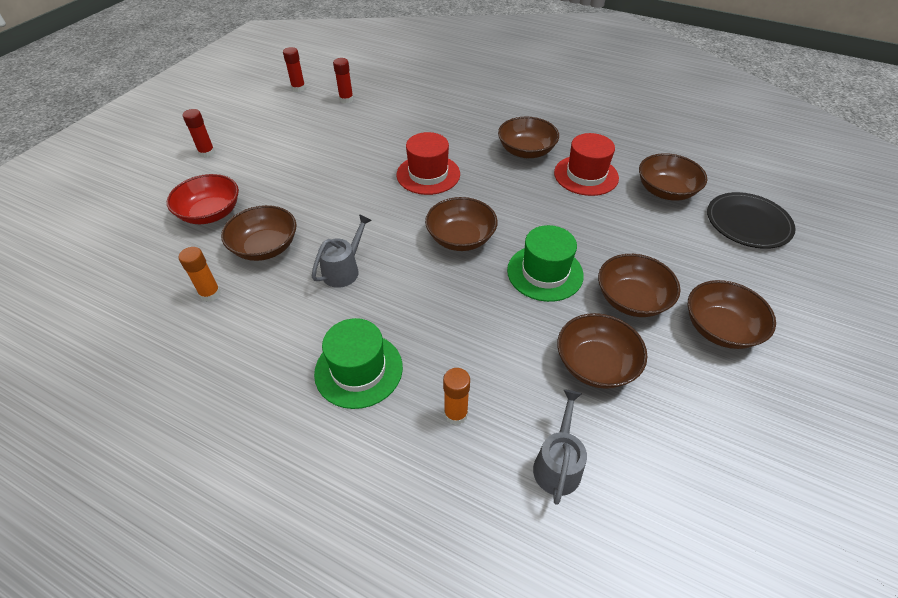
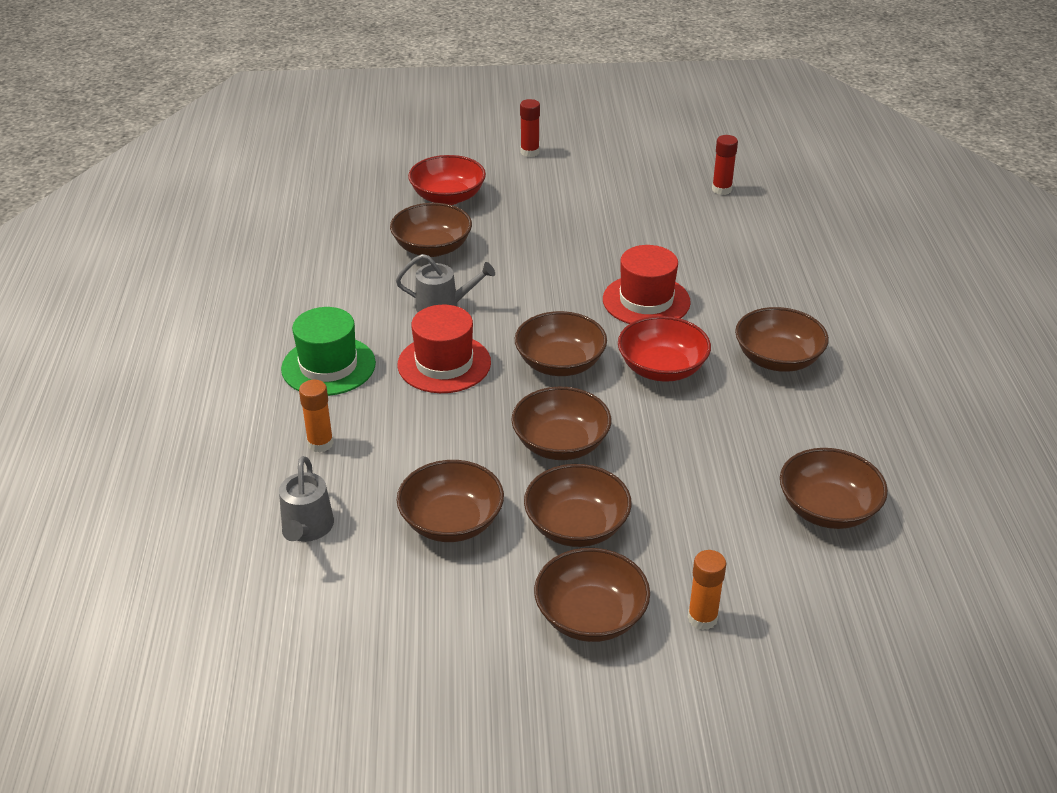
camera: 60 degrees right, 10 degrees down
orange glue stick [179,247,221,302] -> orange glue stick moved to [688,550,726,630]
red glue stick [283,47,305,92] -> none
green hat [507,225,584,302] -> brown bowl [511,387,611,460]
grey watering can [533,389,587,505] -> grey watering can turned 105 degrees clockwise [279,456,334,542]
red hat [554,133,619,196] -> red hat moved to [398,305,491,393]
black plate [707,192,796,249] -> none
none -> red bowl [618,316,711,382]

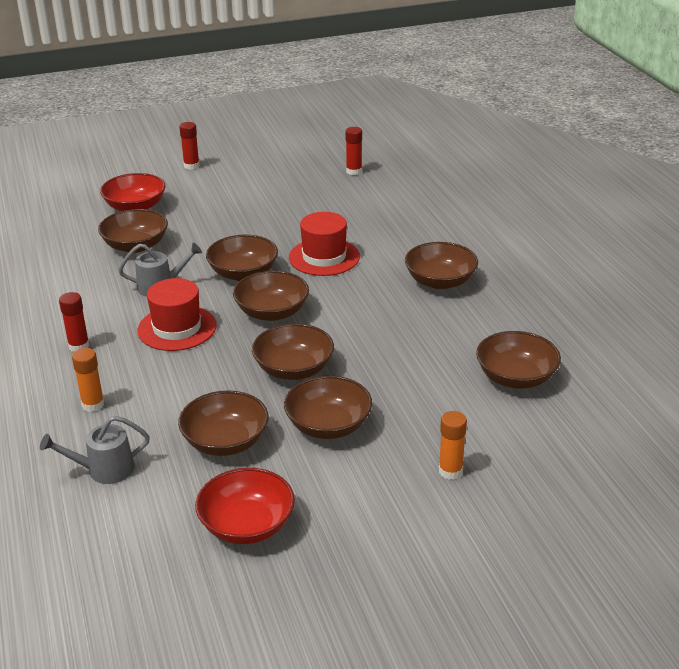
camera: 15 degrees left, 5 degrees down
grey watering can [279,456,334,542] -> grey watering can turned 90 degrees clockwise [40,416,150,484]
green hat [281,307,376,396] -> red glue stick [59,292,89,352]
brown bowl [534,548,650,642] -> brown bowl moved to [206,235,278,281]
red bowl [618,316,711,382] -> red bowl moved to [195,468,295,544]

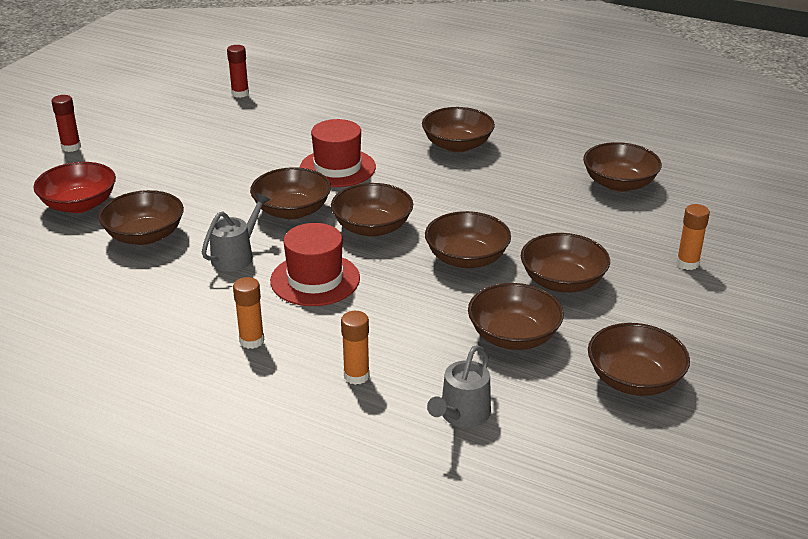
camera: 45 degrees left, 0 degrees up
red glue stick [59,292,89,352] -> orange glue stick [233,277,264,349]
red bowl [195,468,295,544] -> brown bowl [588,323,690,396]

